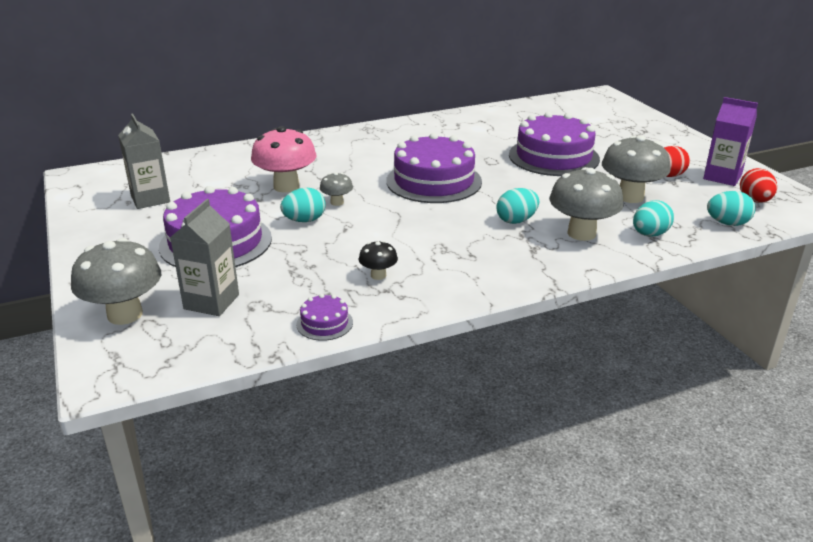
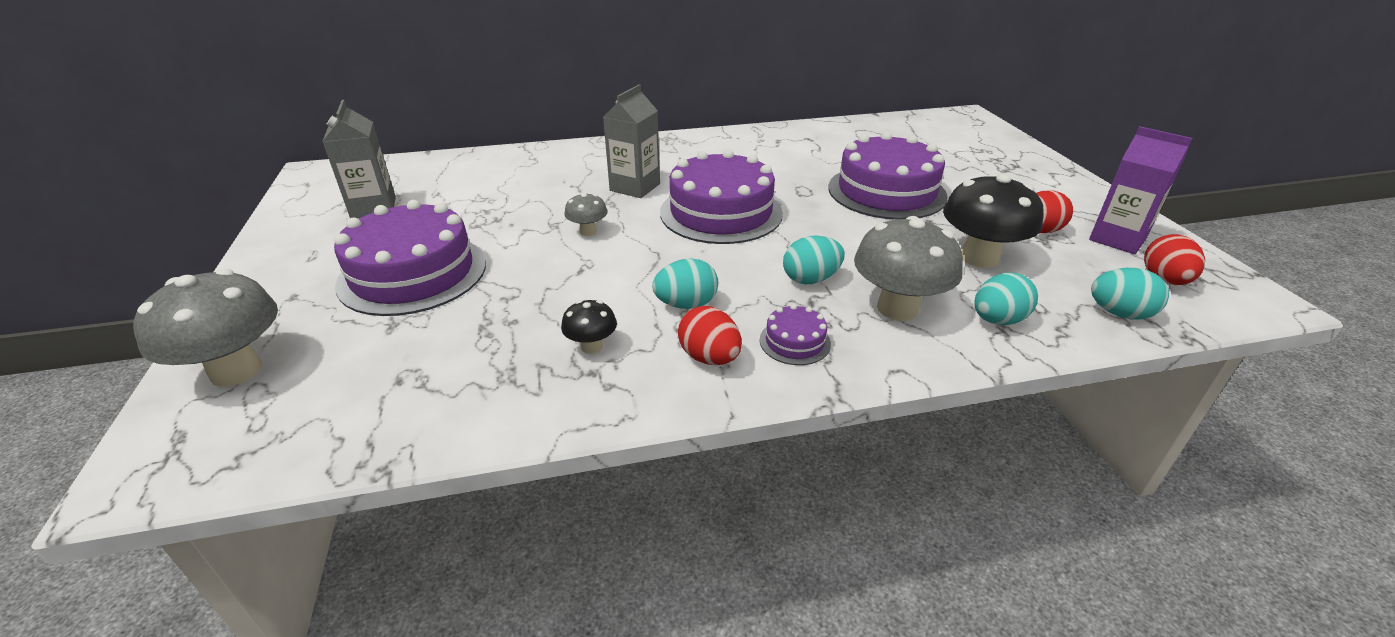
camera: 10 degrees right, 5 degrees up
grey carton [170,199,239,316] -> grey carton moved to [603,84,660,198]
pink mushroom [251,126,316,193] -> none
turquoise egg [280,188,326,222] -> turquoise egg moved to [652,258,718,309]
purple cake [296,294,353,341] -> purple cake moved to [760,304,831,365]
grey mushroom [602,135,670,203] -> black mushroom [943,173,1044,268]
none -> red egg [678,306,742,365]

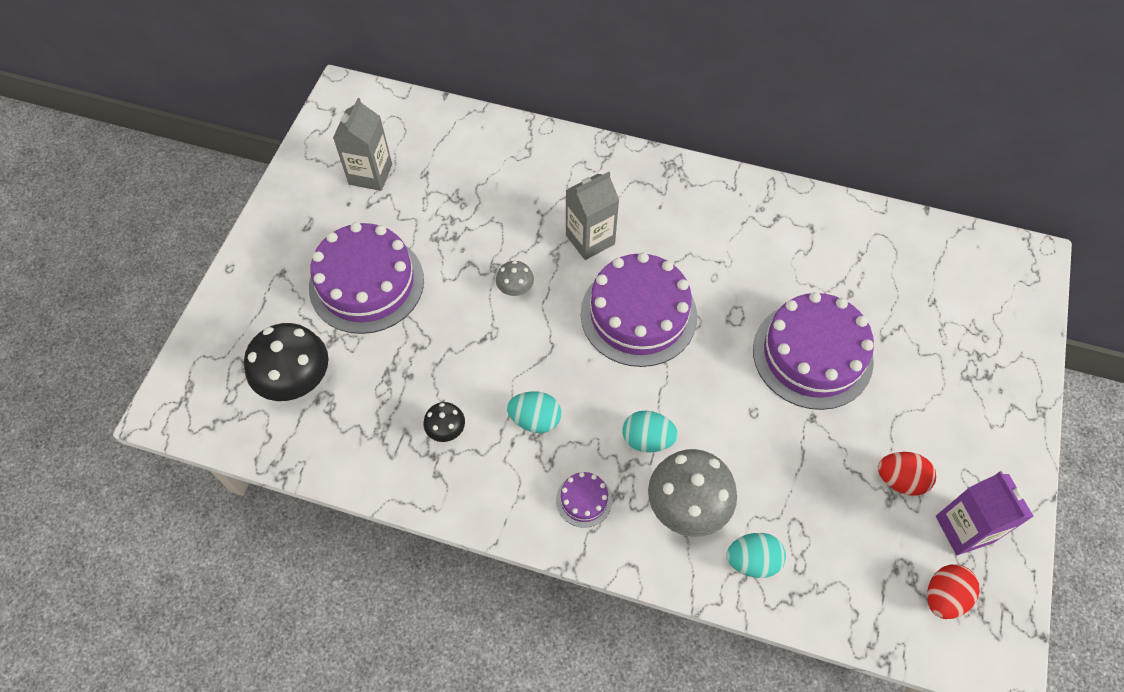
camera: 30 degrees right, 25 degrees up
grey mushroom [133,269,278,387] -> none
red egg [678,306,742,365] -> none
black mushroom [943,173,1044,268] -> black mushroom moved to [244,323,328,401]
turquoise egg [1091,268,1169,320] -> none

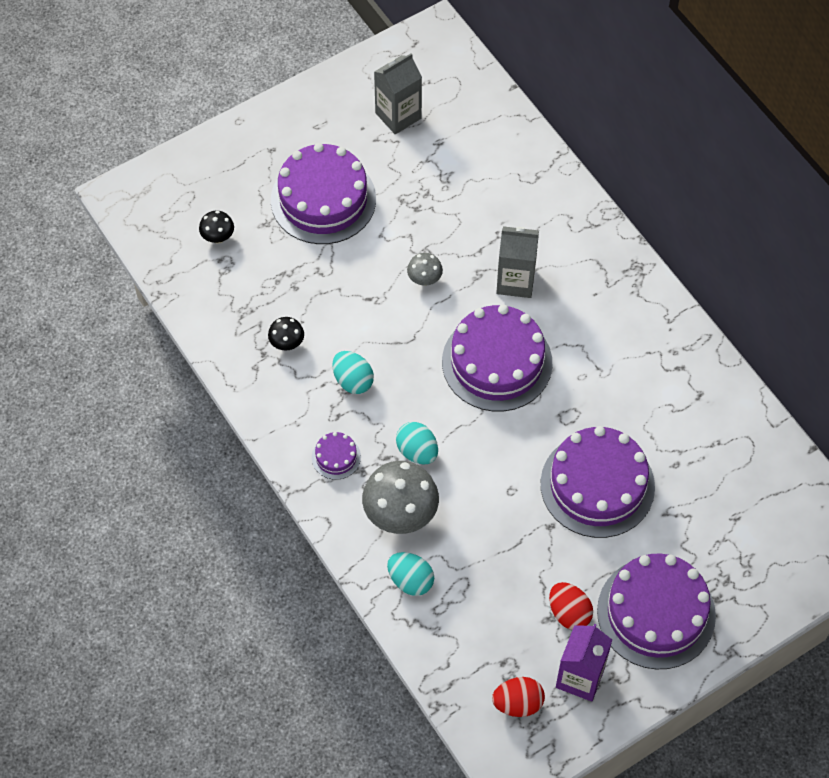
camera: 40 degrees right, 0 degrees up
black mushroom [244,323,328,401] -> black mushroom [199,211,234,243], size x0.50
none -> purple cake [597,553,716,669]

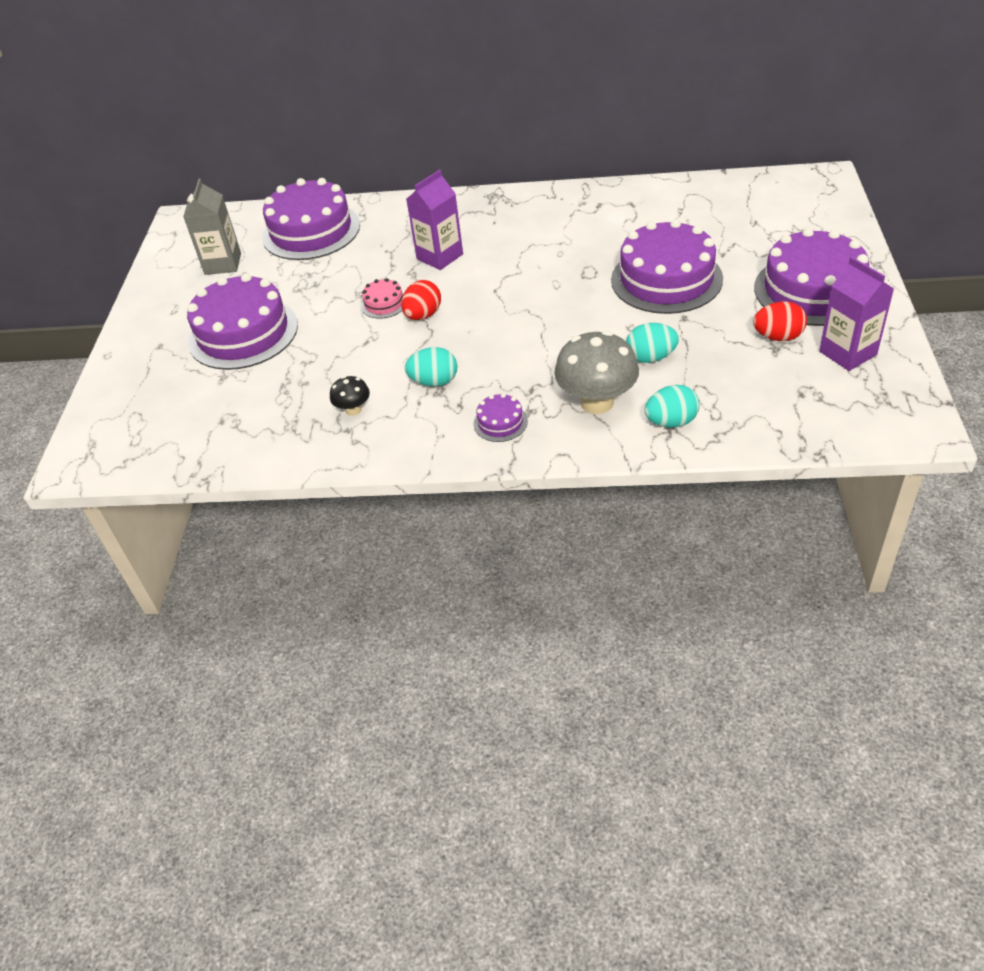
camera: 50 degrees left, 15 degrees down
black mushroom [199,211,234,243] -> none
turquoise egg [396,422,438,464] -> turquoise egg moved to [626,323,679,363]
grey mushroom [407,253,443,286] -> pink cake [361,278,404,319]
purple cake [442,304,552,412] -> purple cake moved to [262,178,360,260]
red egg [492,677,545,717] -> red egg moved to [401,280,441,320]
grey carton [496,226,539,298] -> purple carton [406,170,463,270]

